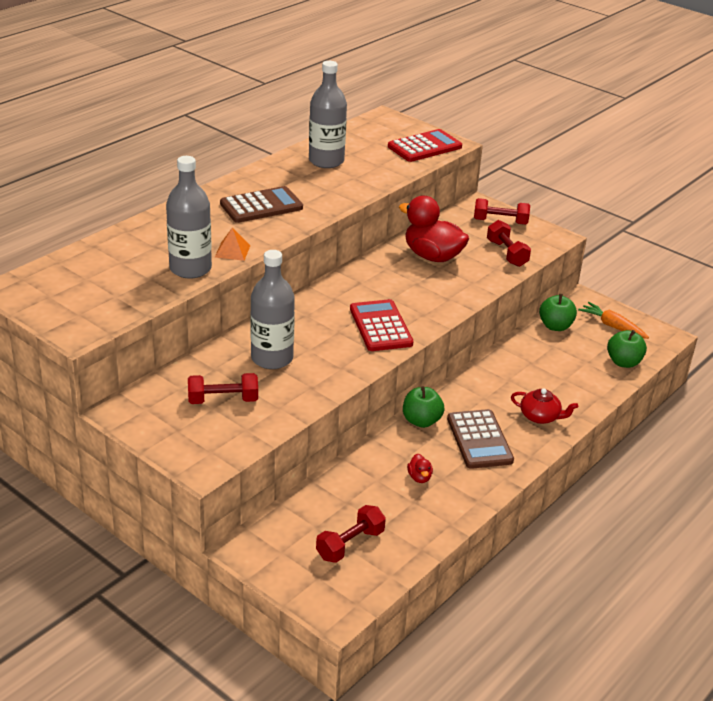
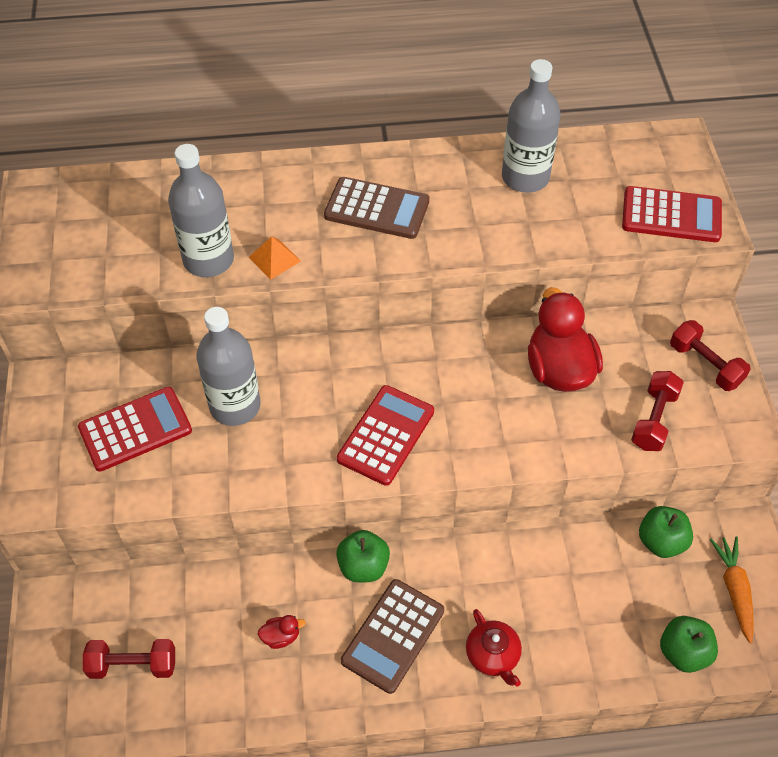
camera: 45 degrees right, 20 degrees up
red dumbbell [188,373,258,404] -> red calculator [78,387,192,472]
red duck [407,454,433,483] -> red duck turned 135 degrees counterclockwise [258,615,306,649]

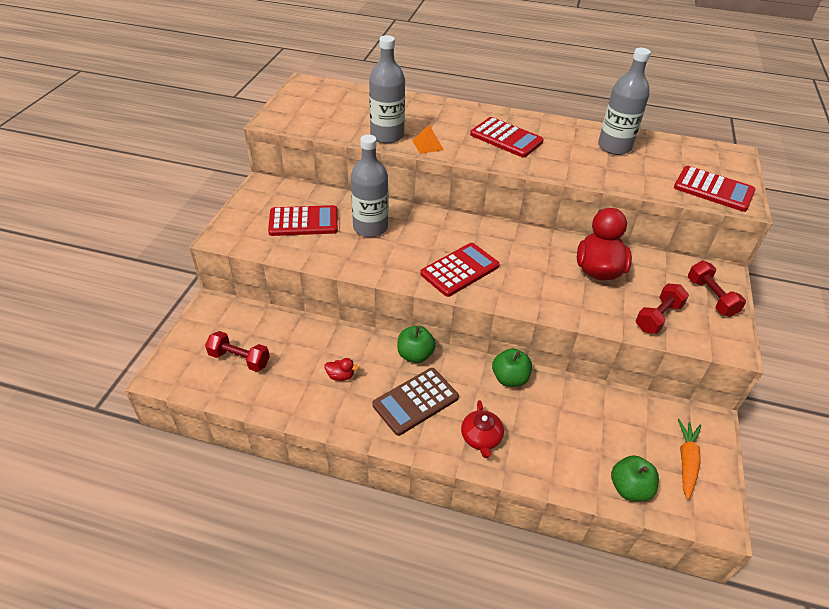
camera: 20 degrees right, 10 degrees down
brown calculator [324,177,429,239] -> red calculator [470,117,544,157]
green apple [639,506,693,558] -> green apple moved to [492,348,532,387]

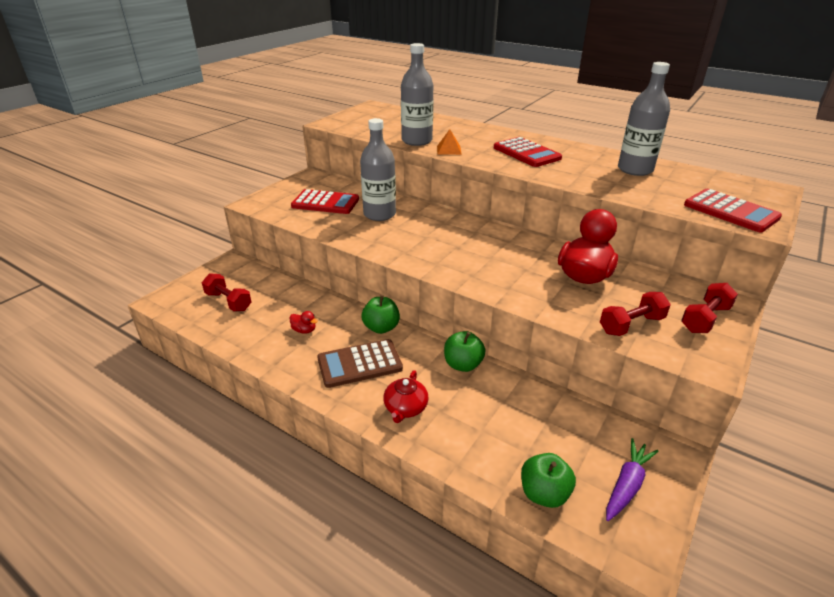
camera: 20 degrees right, 10 degrees down
red calculator [420,243,500,297] -> none
orange carrot [678,419,701,500] -> purple carrot [606,438,659,521]
red dumbbell [688,261,746,317] -> red dumbbell turned 45 degrees clockwise [681,283,738,333]

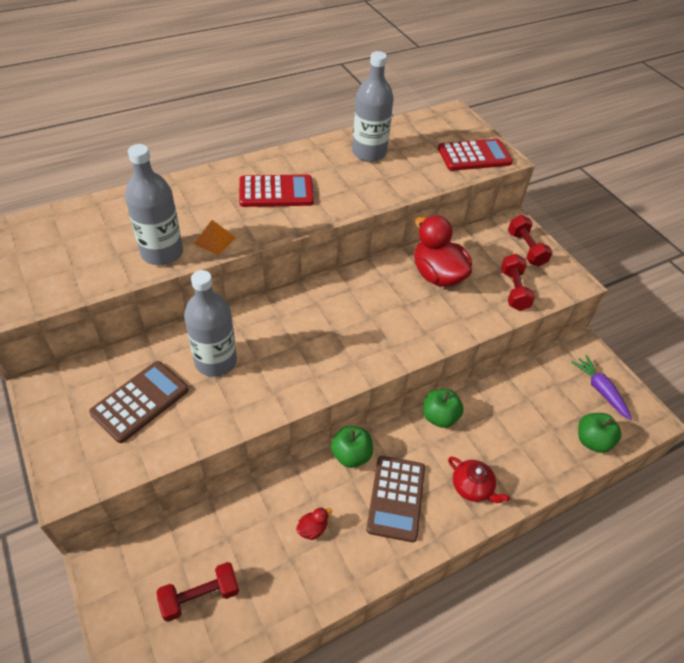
camera: 65 degrees left, 15 degrees up
red calculator [291,189,359,214] -> brown calculator [89,361,189,443]

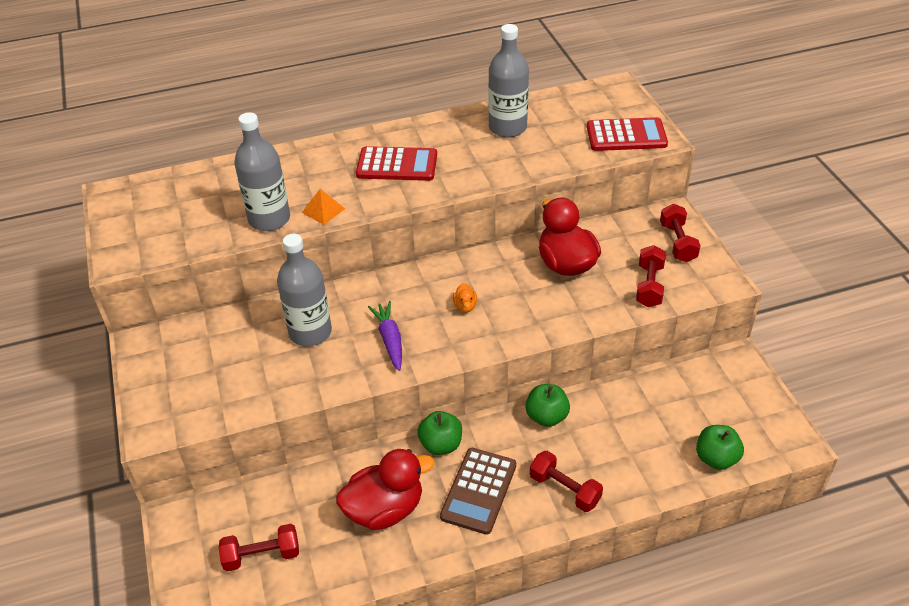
camera: 15 degrees right, 5 degrees down
brown calculator [89,361,189,443] -> none
red duck [296,507,332,540] -> red duck [336,449,434,530], size x2.45
red teapot [448,457,510,503] -> red dumbbell [530,451,603,512]
purple carrot [571,355,632,420] -> purple carrot moved to [368,301,402,371]
none -> orange duck [453,283,477,312]

